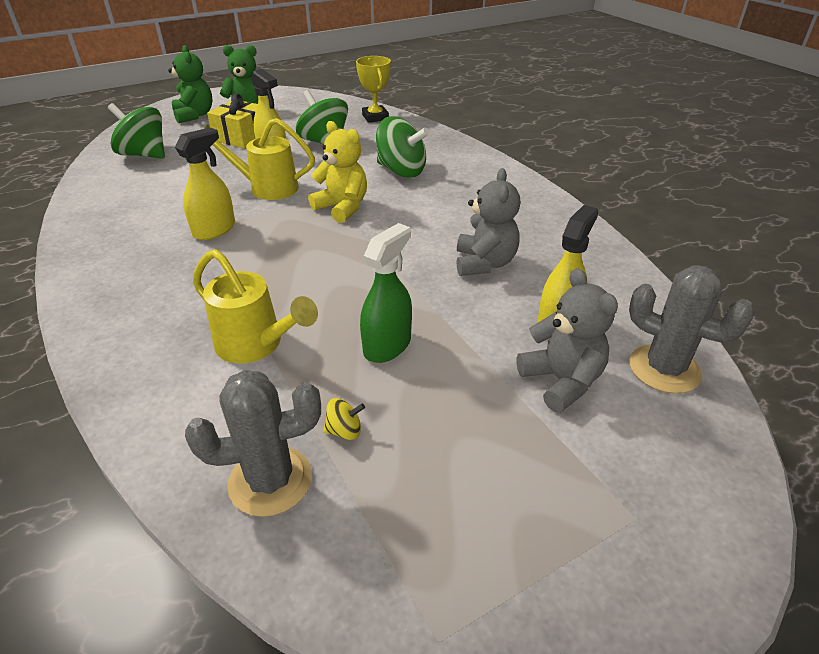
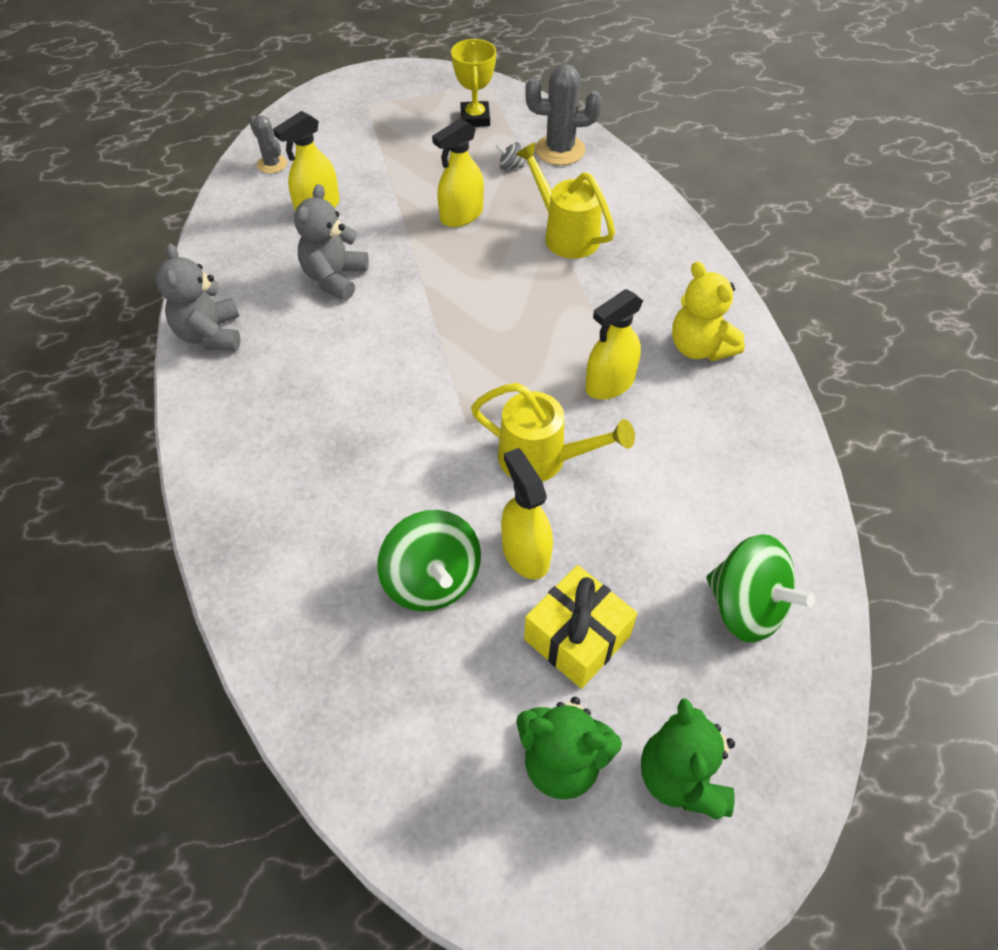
camera: 165 degrees left, 15 degrees up
yellow teddy bear [308,121,367,223] -> yellow teddy bear moved to [672,261,745,361]
yellow spinning top [323,398,365,440] -> grey spinning top [496,142,524,170]
yellow trophy [356,56,391,123] -> yellow trophy moved to [451,39,496,127]
green spray bottle [360,223,412,363] -> yellow spray bottle [432,118,484,227]
green spinning top [376,116,429,178] -> none
grey teddy bear [516,268,618,413] -> grey teddy bear moved to [156,244,240,351]
grey cactus [629,265,755,394] -> grey cactus [249,115,287,173], size x0.59

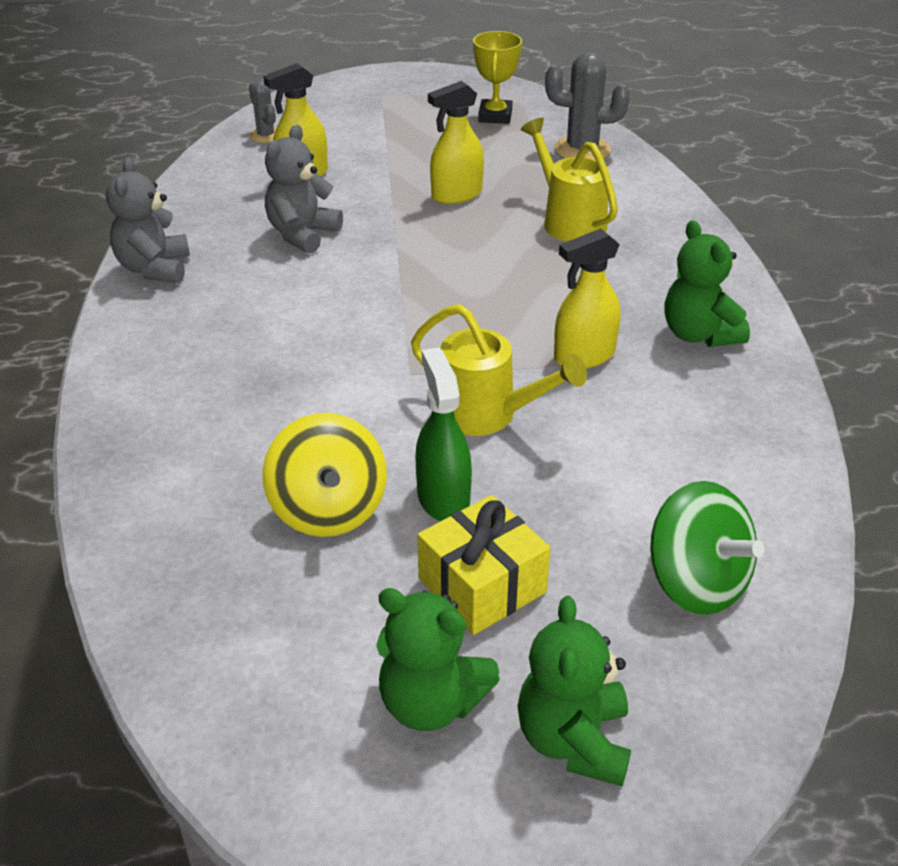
camera: 10 degrees right, 15 degrees down
green spinning top [377,510,481,611] -> yellow spinning top [262,413,387,537]
grey spinning top [496,142,524,170] -> none
yellow spray bottle [501,448,553,579] -> green spray bottle [415,347,472,521]
yellow teddy bear [672,261,745,361] -> green teddy bear [664,220,750,347]

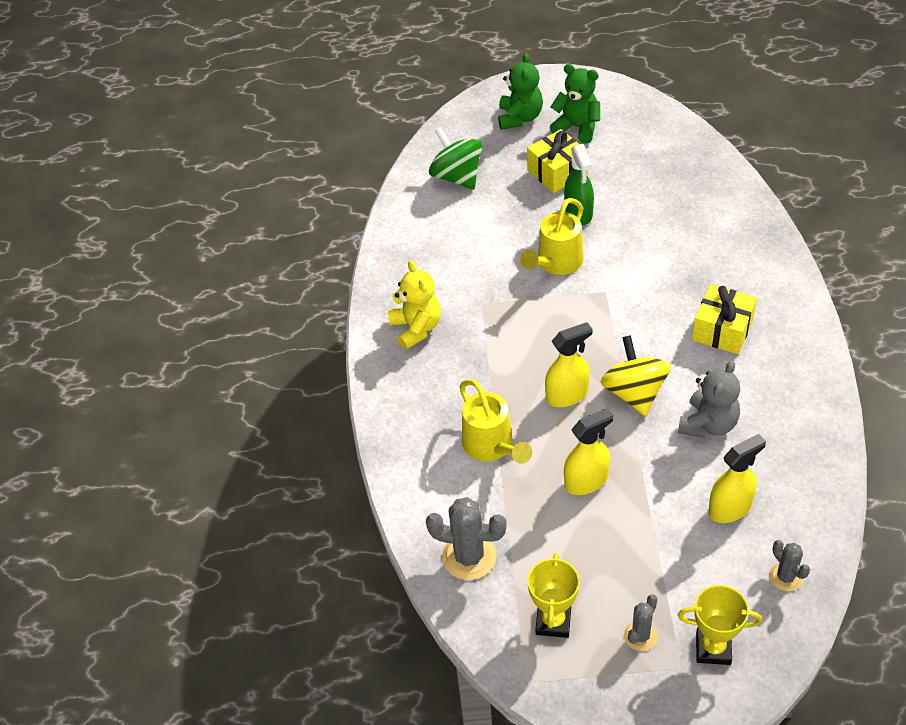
camera: 175 degrees left, 10 degrees up
grey teddy bear [106,157,190,283] -> none
yellow spinning top [262,413,387,537] -> yellow spinning top moved to [600,335,671,416]
yellow watering can [411,304,587,436] -> yellow watering can turned 90 degrees counterclockwise [520,198,584,275]
yellow spray bottle [554,228,621,369] -> yellow spray bottle moved to [545,322,593,407]
green teddy bear [664,220,750,347] -> yellow teddy bear [388,260,441,350]
none -> grey cactus [624,595,658,651]
none -> yellow trophy [678,585,762,665]
none -> yellow gift [692,284,757,354]

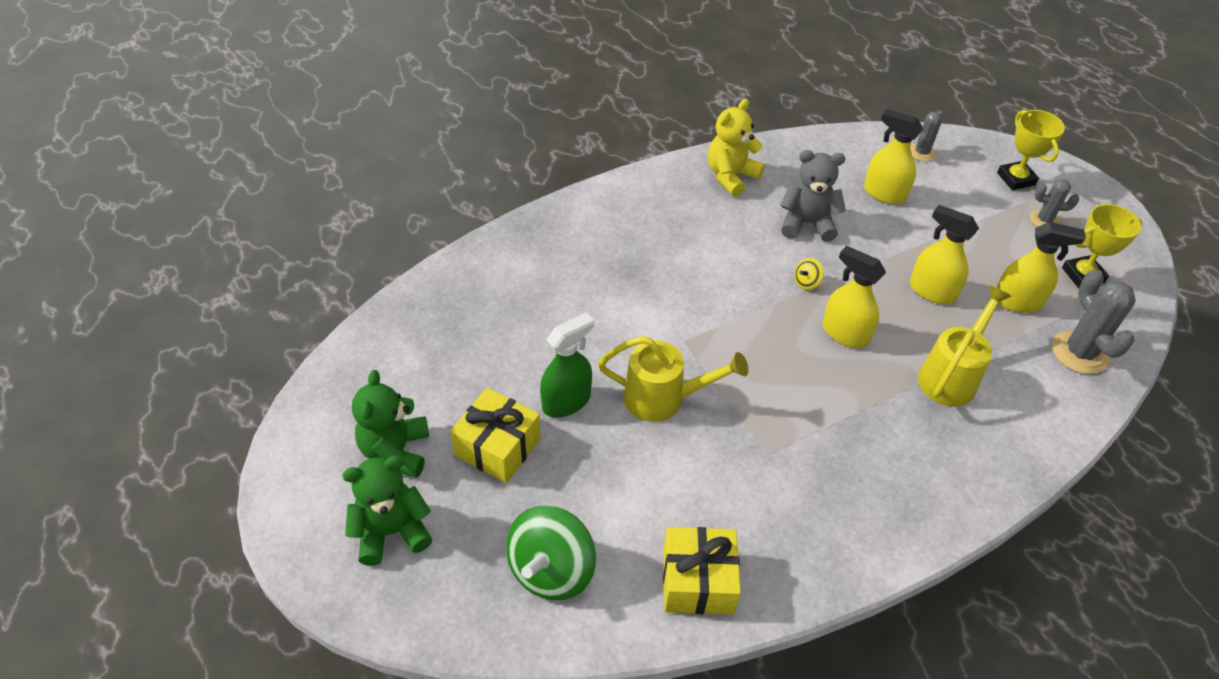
camera: 120 degrees left, 0 degrees up
yellow teddy bear [388,260,441,350] -> yellow teddy bear moved to [708,99,765,196]
yellow spinning top [600,335,671,416] -> yellow spinning top [794,258,824,290], size x0.42
yellow gift [692,284,757,354] -> yellow gift moved to [663,527,741,614]
none -> yellow spray bottle [996,222,1086,313]

